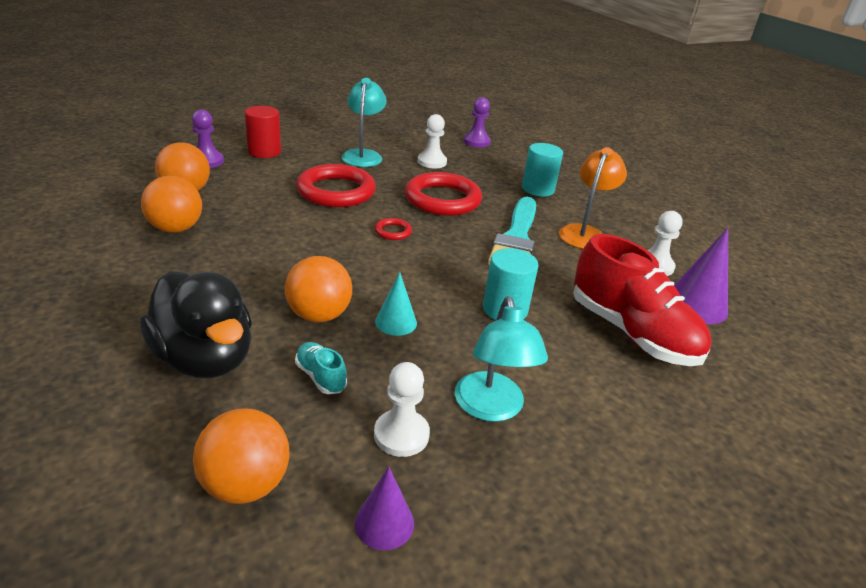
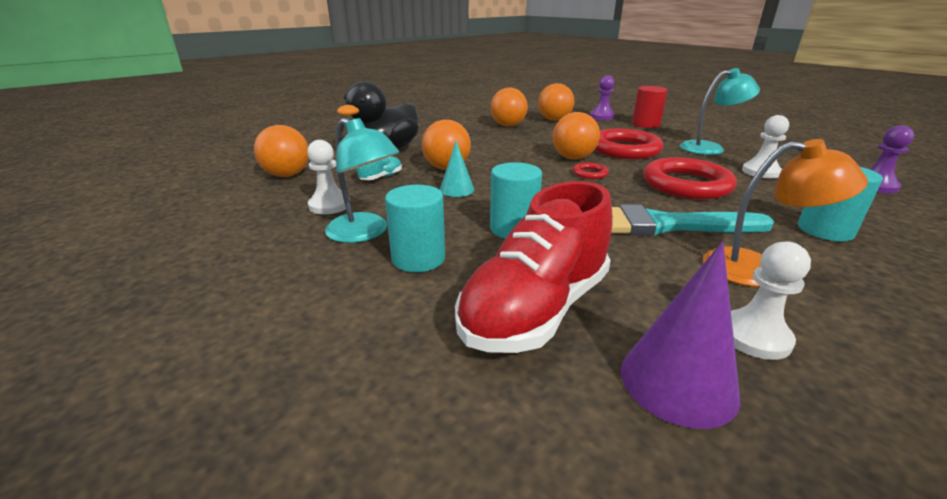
camera: 80 degrees right, 5 degrees down
purple cone [355,467,414,550] -> none
turquoise lamp [455,296,548,422] -> turquoise lamp turned 120 degrees counterclockwise [325,118,399,243]
none -> turquoise cylinder [385,185,445,272]
none -> orange ball [553,112,600,160]

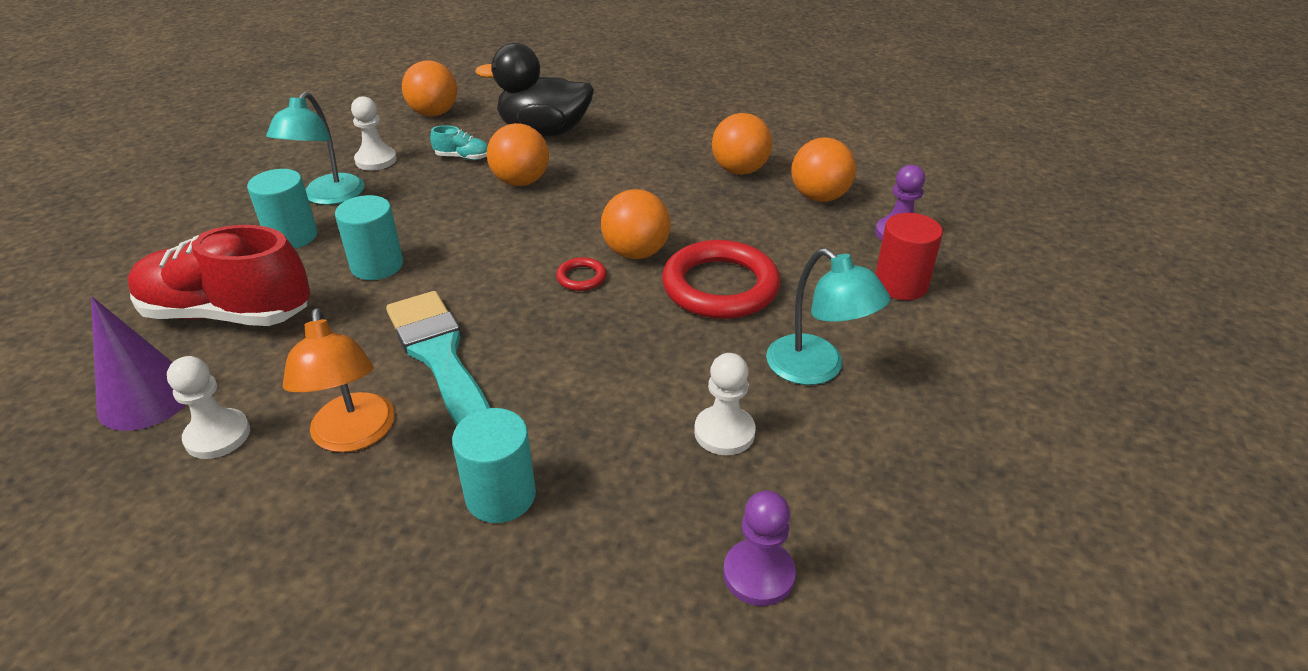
camera: 60 degrees right, 10 degrees up
turquoise cone [440,141,474,197] -> none
red ring [643,157,737,199] -> none

